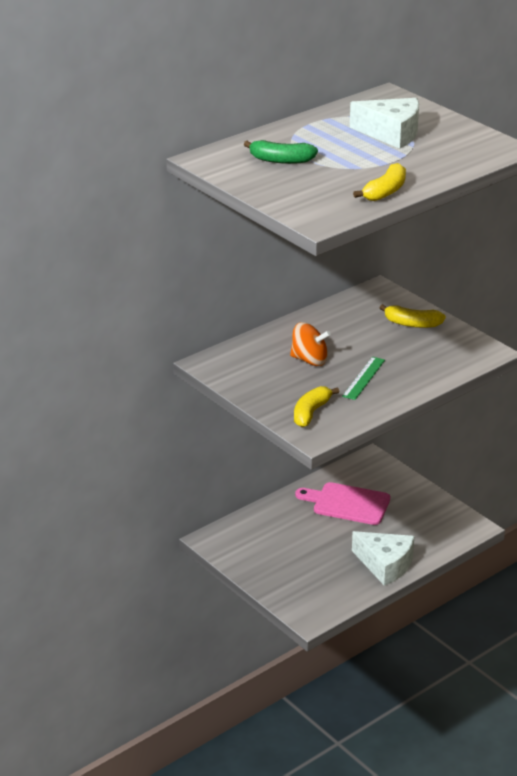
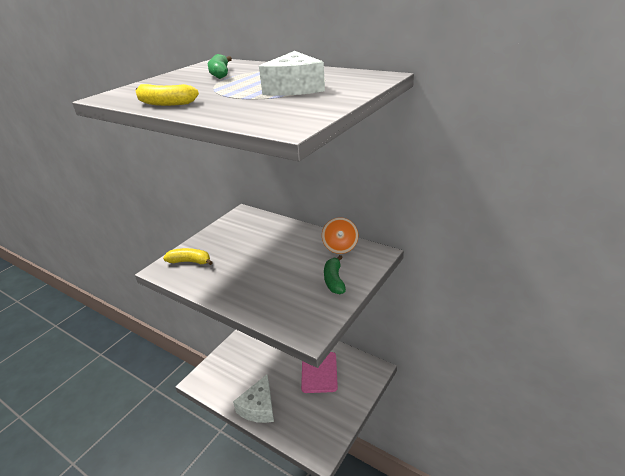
camera: 75 degrees right, 0 degrees up
orange spinning top [290,322,331,366] -> orange spinning top moved to [322,217,358,254]
green ruler [342,357,385,400] -> none
yellow banana [379,304,446,328] -> green banana [324,255,346,294]

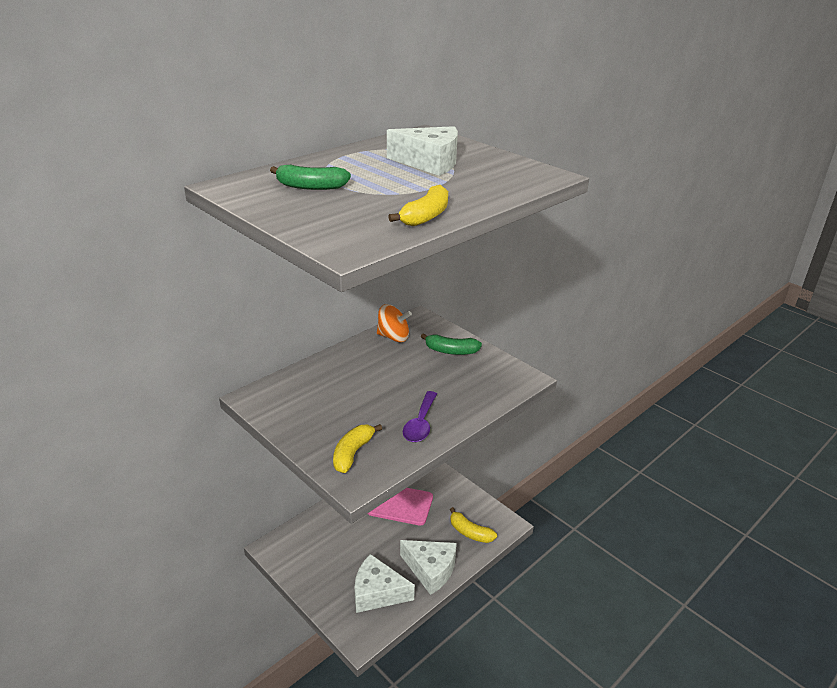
camera: 80 degrees left, 0 degrees up
none -> white cheese [354,554,415,613]
none -> purple spoon [403,391,437,442]
none -> yellow banana [450,507,497,543]

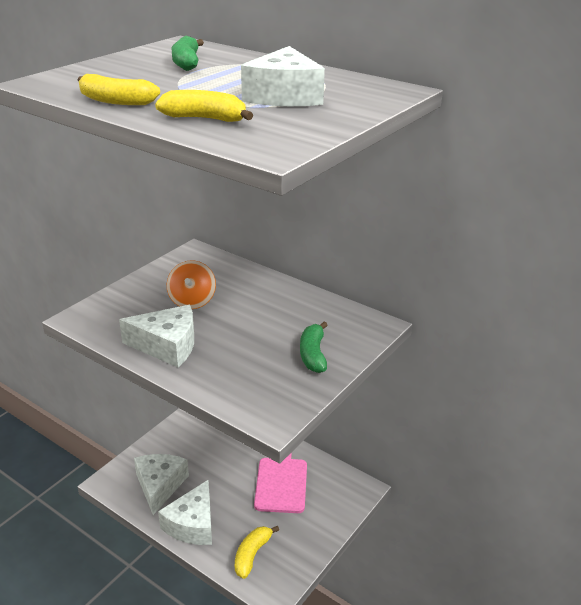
camera: 80 degrees right, 0 degrees up
yellow banana [333,424,382,473] -> yellow banana moved to [155,90,253,122]
orange spinning top [377,304,412,342] -> orange spinning top moved to [167,260,216,309]
purple spoon [403,391,437,442] -> white cheese [119,305,194,367]

